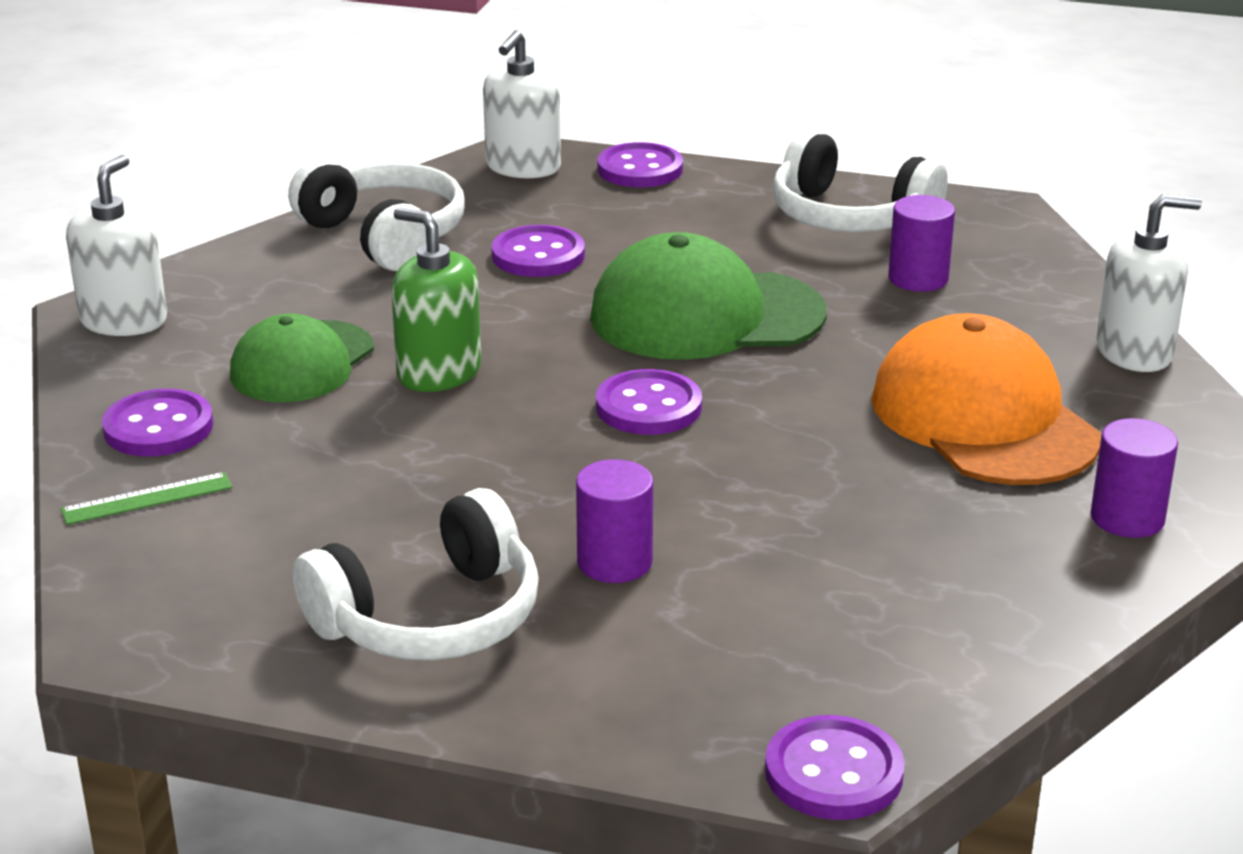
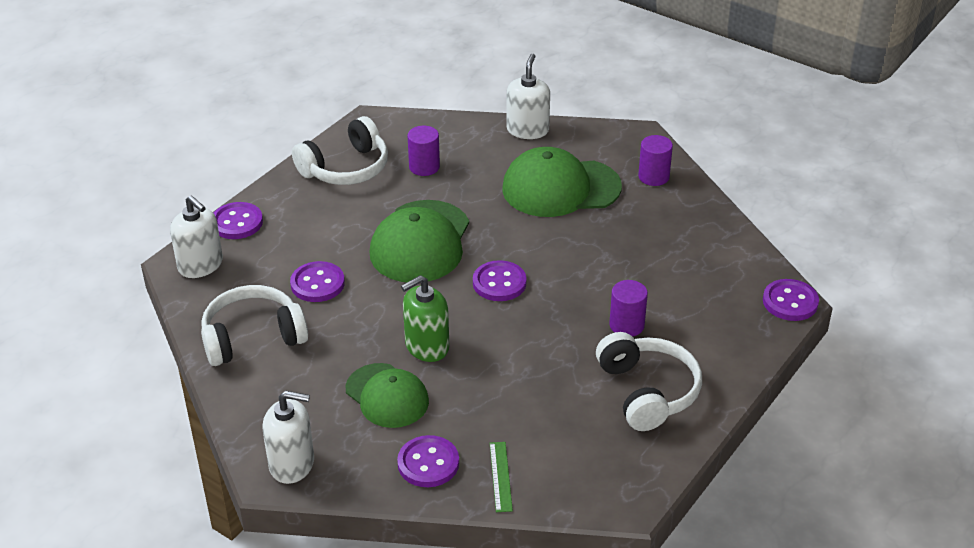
camera: 70 degrees left, 10 degrees up
white soap dispenser [66,155,167,336] -> white soap dispenser turned 150 degrees clockwise [263,391,314,484]
orange cap [871,313,1101,485] -> green cap [502,147,622,217]

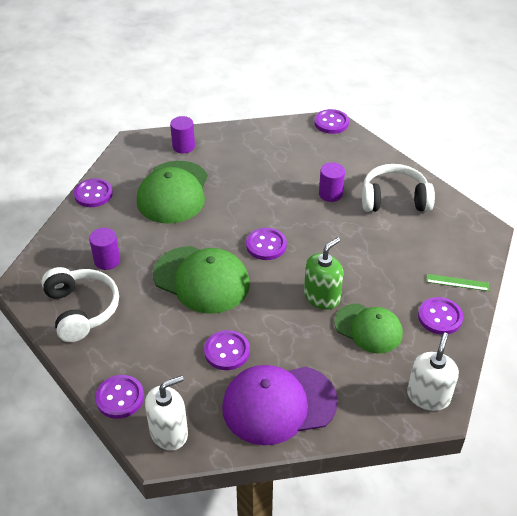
camera: 75 degrees left, 5 degrees up
white headphones [201,285,308,366] -> purple cap [222,365,338,445]
green cap [345,363,429,428] -> green cap turned 60 degrees clockwise [334,304,403,353]
green soap dispenser [401,275,449,362] -> green soap dispenser turned 120 degrees counterclockwise [304,237,343,310]
white soap dispenser [506,54,550,139] -> purple button [74,178,113,207]

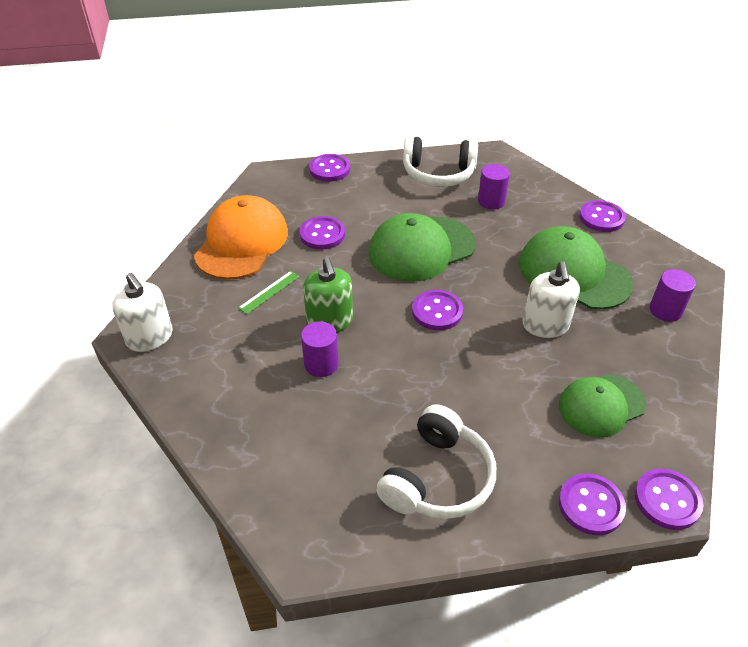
camera: 120 degrees right, 0 degrees up
white soap dispenser [145,375,188,451] -> white soap dispenser moved to [523,262,580,338]
purple cap [222,365,338,445] -> orange cap [194,195,288,280]
purple cylinder [319,162,345,202] -> purple cylinder moved to [301,321,339,377]
green cap [334,304,403,353] -> green cap moved to [559,374,646,438]
purple button [418,297,463,335] -> purple button moved to [559,473,626,535]
green ruler [426,274,489,291] -> green ruler moved to [238,271,300,314]

